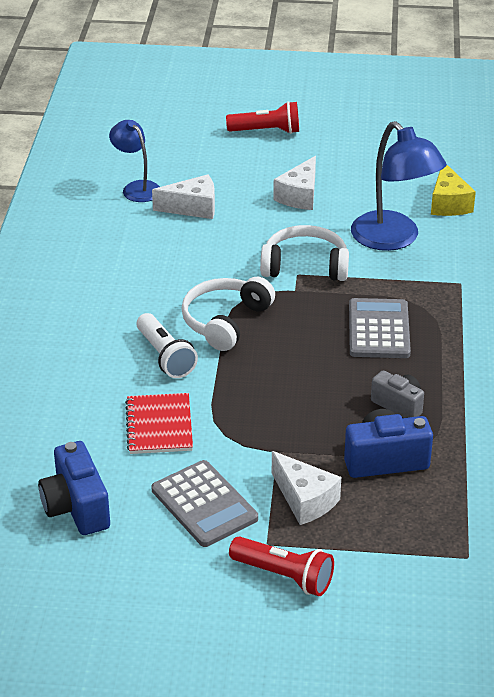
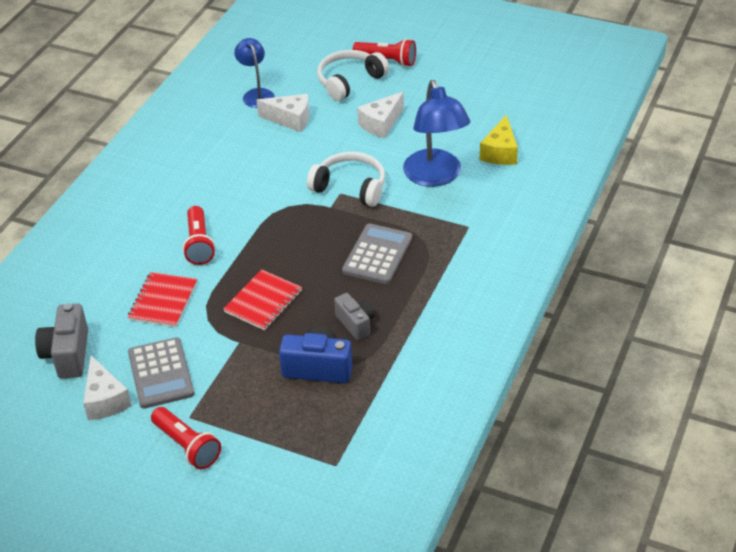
camera: 20 degrees right, 5 degrees up
blue camera [38,441,110,535] -> grey camera [35,303,88,378]
white flashlight [137,313,198,378] -> red flashlight [183,206,215,265]
white headphones [181,277,275,351] -> white headphones moved to [317,50,389,101]
white cheese [272,451,341,525] -> white cheese moved to [83,356,132,420]
none -> red notebook [223,270,302,330]

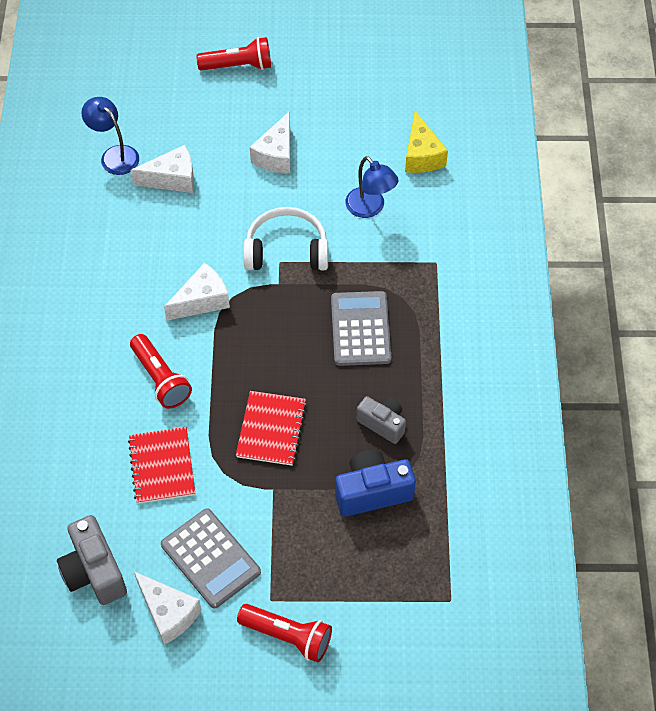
camera: 25 degrees left, 15 degrees up
white headphones [317,50,389,101] -> none
blue lamp [403,80,470,187] -> blue lamp [345,156,399,218], size x0.59
none -> white cheese [164,263,230,321]

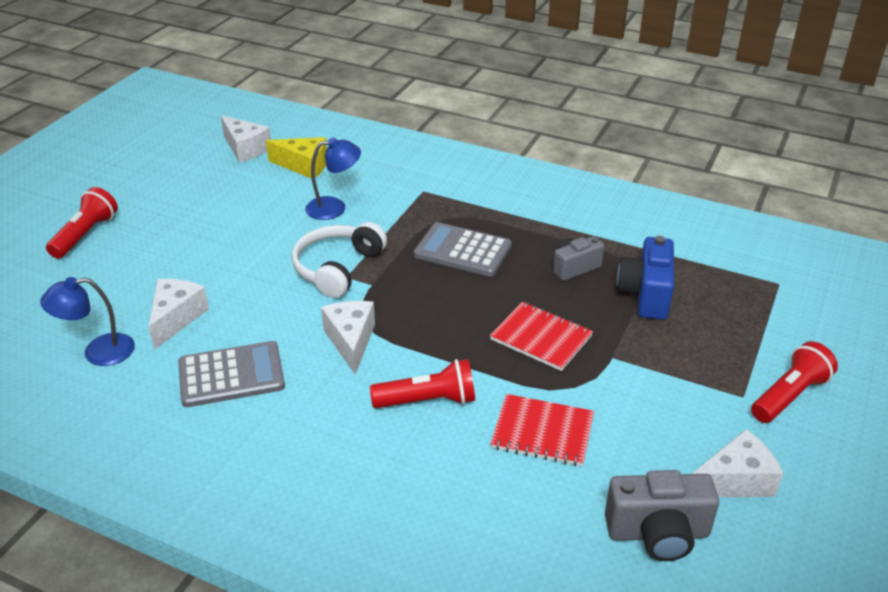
camera: 65 degrees left, 20 degrees down
grey calculator [161,508,261,608] -> grey calculator moved to [178,341,285,407]
white cheese [250,111,290,174] -> white cheese moved to [221,115,271,162]

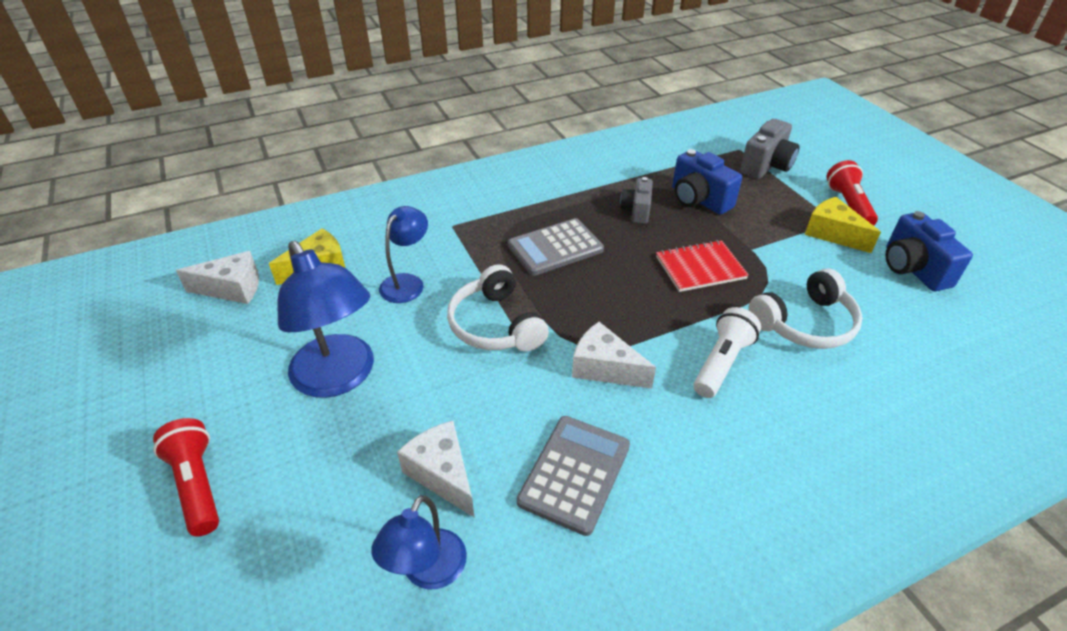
camera: 50 degrees left, 5 degrees up
red flashlight [370,359,475,408] -> white flashlight [693,307,761,398]
red notebook [490,394,594,466] -> white headphones [748,268,863,349]
grey camera [605,470,719,561] -> grey camera moved to [740,119,799,179]
white cheese [692,429,784,497] -> blue camera [885,211,973,291]
none -> blue lamp [277,241,374,398]
none -> yellow cheese [804,197,881,253]

